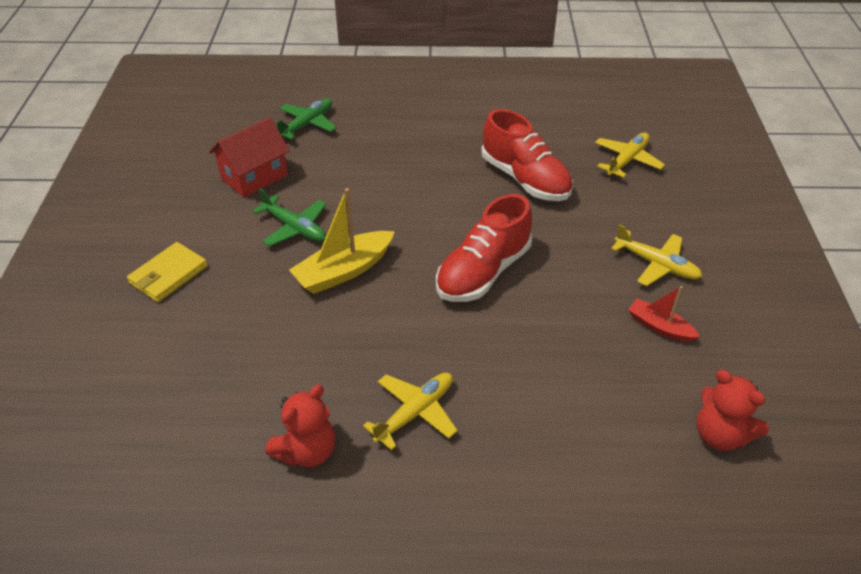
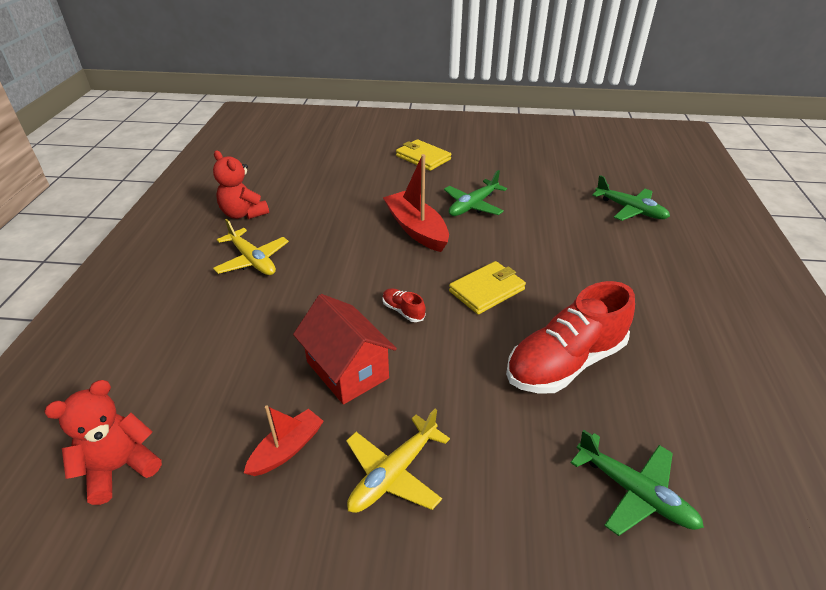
camera: 95 degrees right, 5 degrees down
red house [209,117,290,198] -> red house moved to [293,294,397,405]
yellow boat [289,188,395,294] -> red boat [383,154,449,252]
red shoe [436,194,532,302] -> red shoe [382,288,426,322], size x0.40
yellow plane [595,133,665,178] -> green plane [570,430,704,536]
none -> yellow wallet [449,261,526,314]

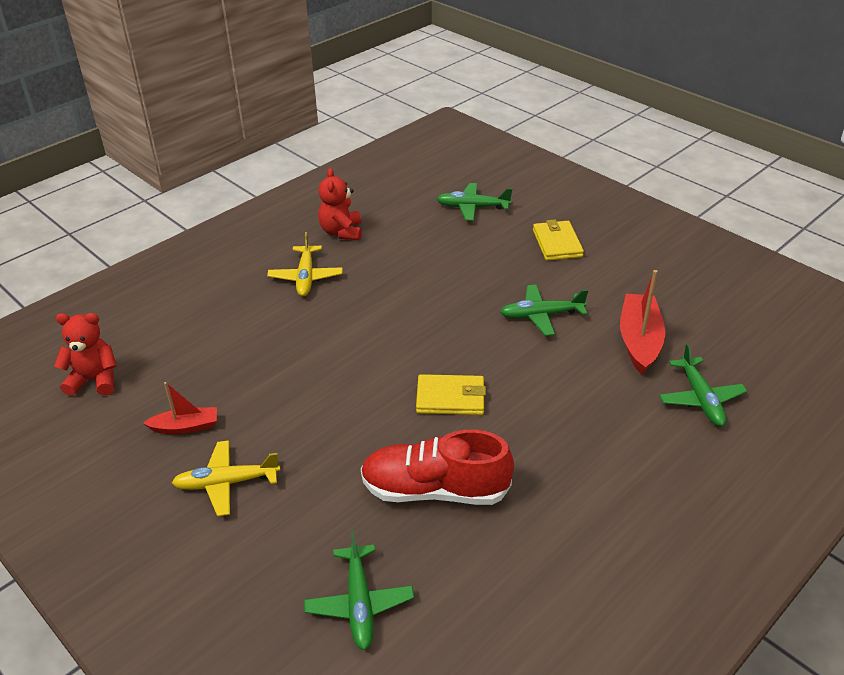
camera: 40 degrees right, 0 degrees up
red house [293,294,397,405] -> none
red shoe [382,288,426,322] -> none
red boat [383,154,449,252] -> red boat moved to [620,270,665,375]
none -> green plane [437,183,512,221]

